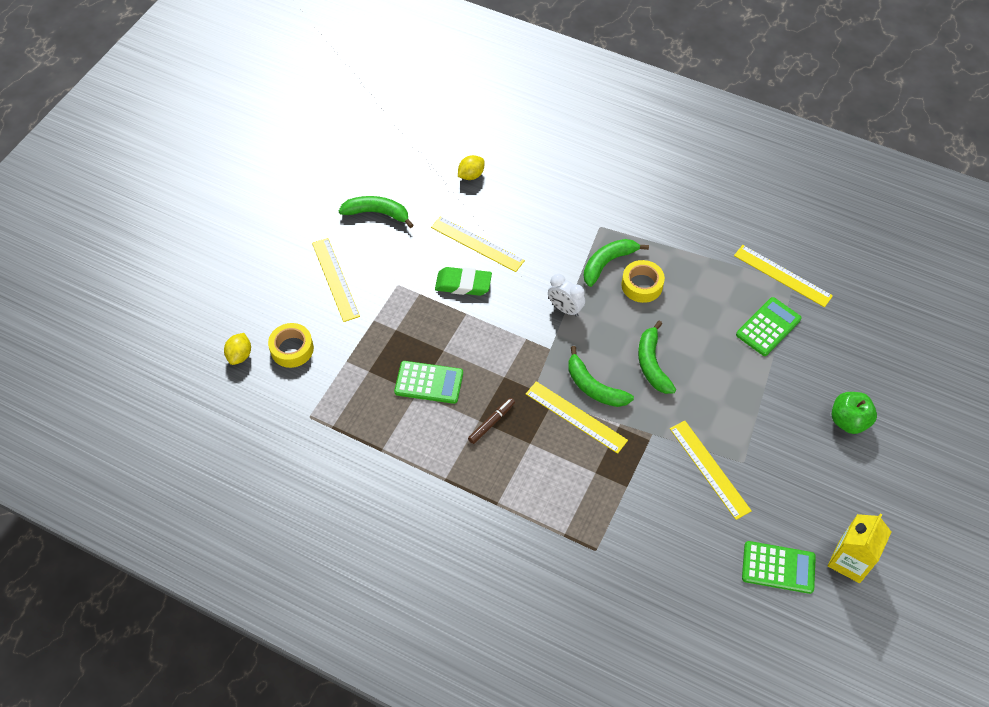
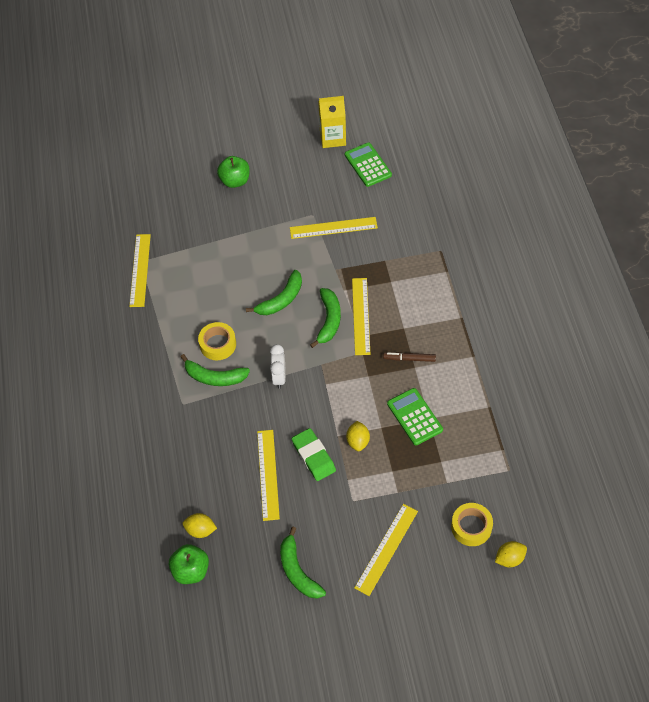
camera: 125 degrees left, 0 degrees up
yellow ruler [670,420,752,520] -> yellow ruler turned 60 degrees clockwise [290,217,378,239]
green calculator [736,297,802,356] -> none
none -> green apple [169,544,209,584]
none -> yellow lemon [346,421,370,451]

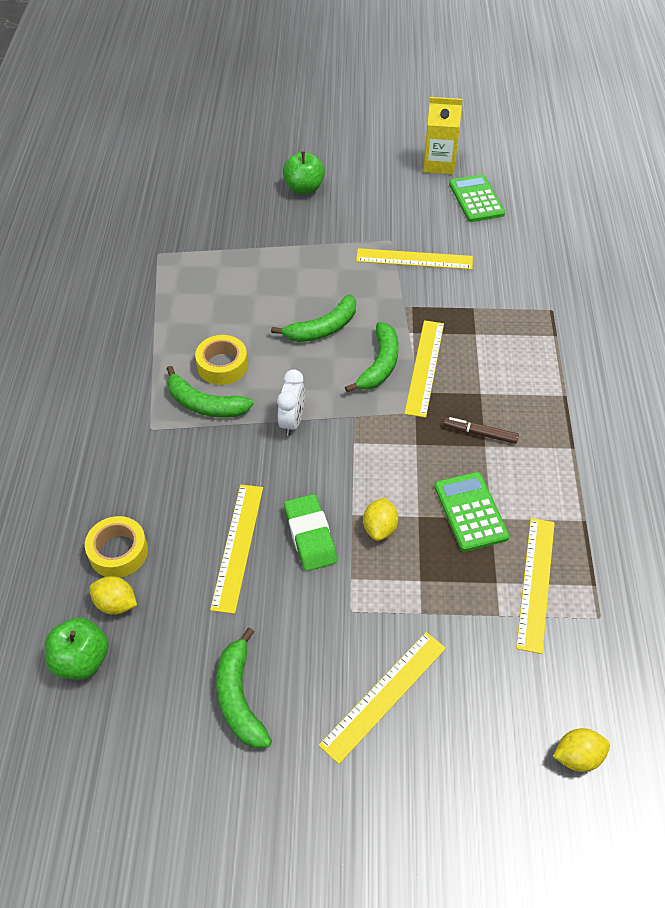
camera: 10 degrees right, 5 degrees down
yellow ruler [129,234,151,307] -> yellow ruler moved to [516,518,555,654]
yellow tape [451,503,493,546] -> yellow tape moved to [85,516,148,578]

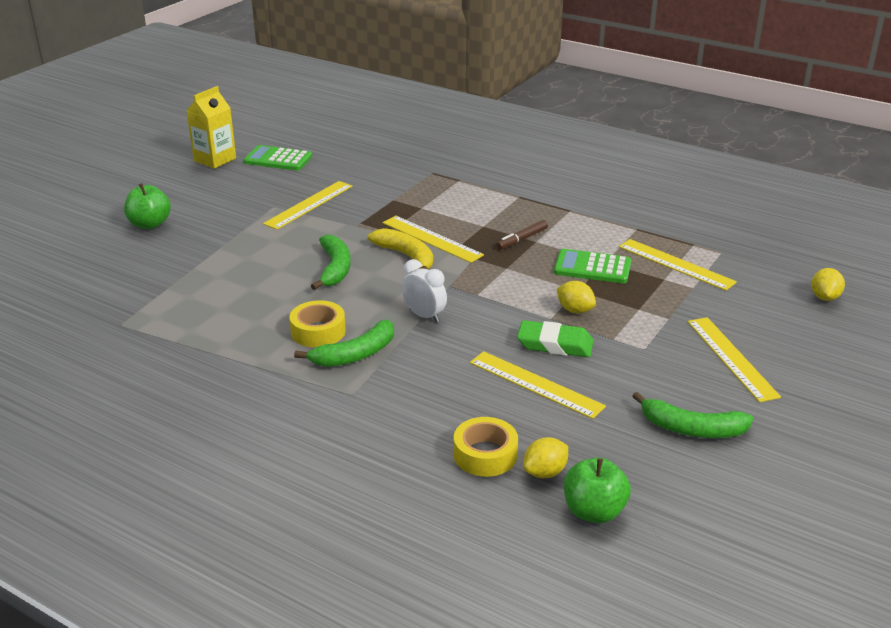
camera: 60 degrees left, 20 degrees down
green banana [345,322,399,392] -> yellow banana [368,228,433,269]

